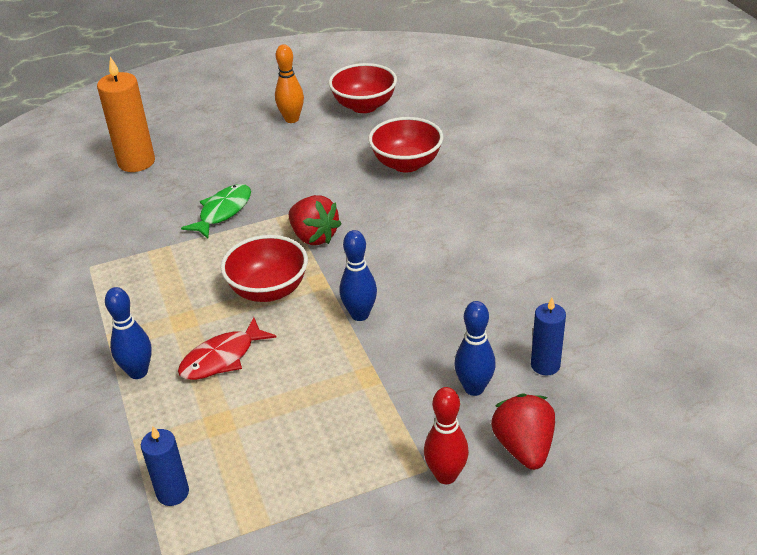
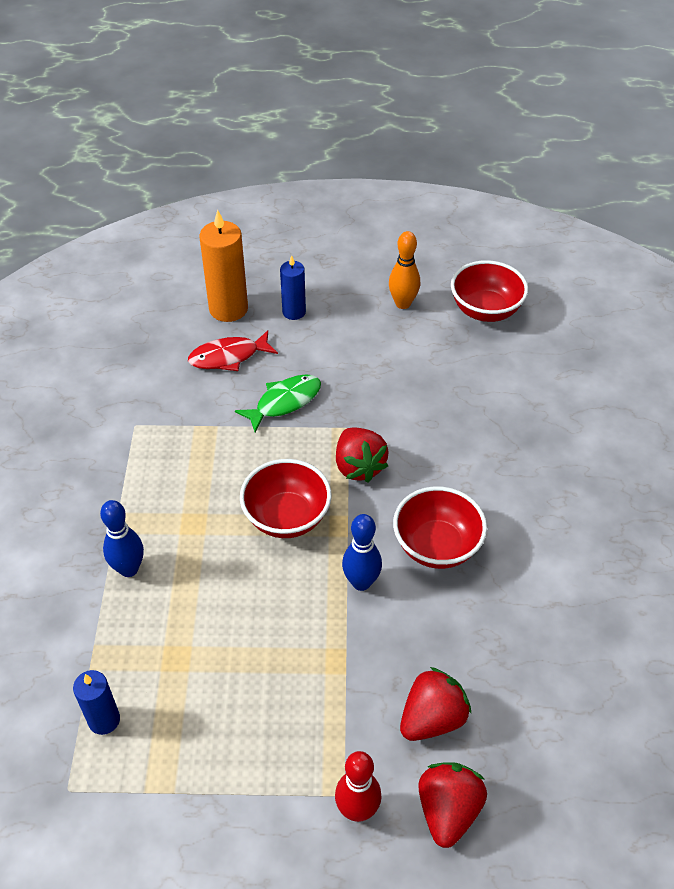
camera: 20 degrees right, 10 degrees up
red fish [178,317,277,380] -> red fish moved to [188,330,278,371]
red bowl [368,117,443,173] -> red bowl moved to [393,486,487,569]
blue bowling pin [454,301,496,396] -> red strawberry [400,667,471,741]
blue candle [531,298,566,376] -> blue candle moved to [280,255,306,320]

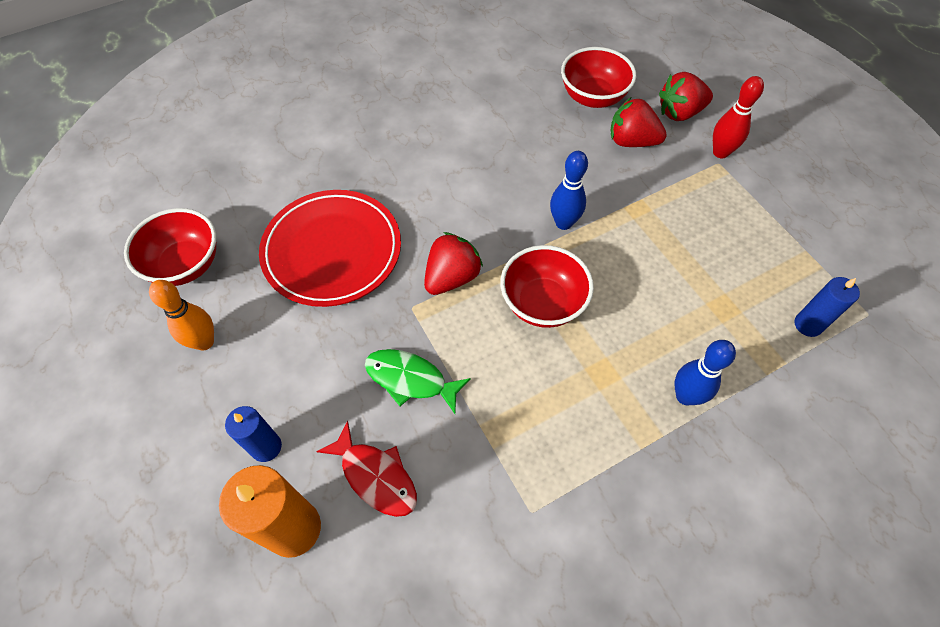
camera: 120 degrees left, 10 degrees up
red bowl [393,486,487,569] -> red bowl moved to [561,47,636,108]
none -> red plate [259,190,401,307]

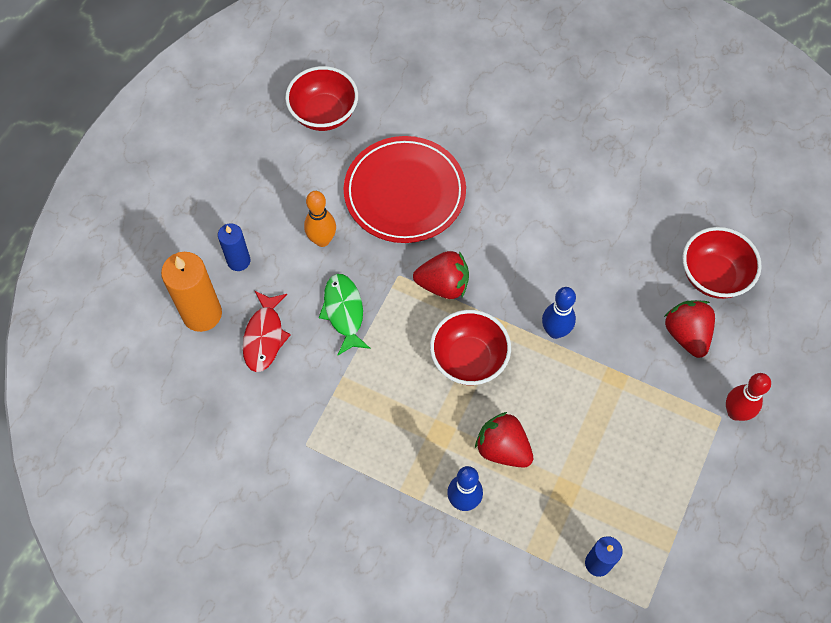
camera: 55 degrees right, 5 degrees up
orange bowling pin [149,280,214,351] -> orange bowling pin moved to [304,191,336,247]
red strawberry [659,72,713,121] -> red strawberry moved to [475,412,533,468]

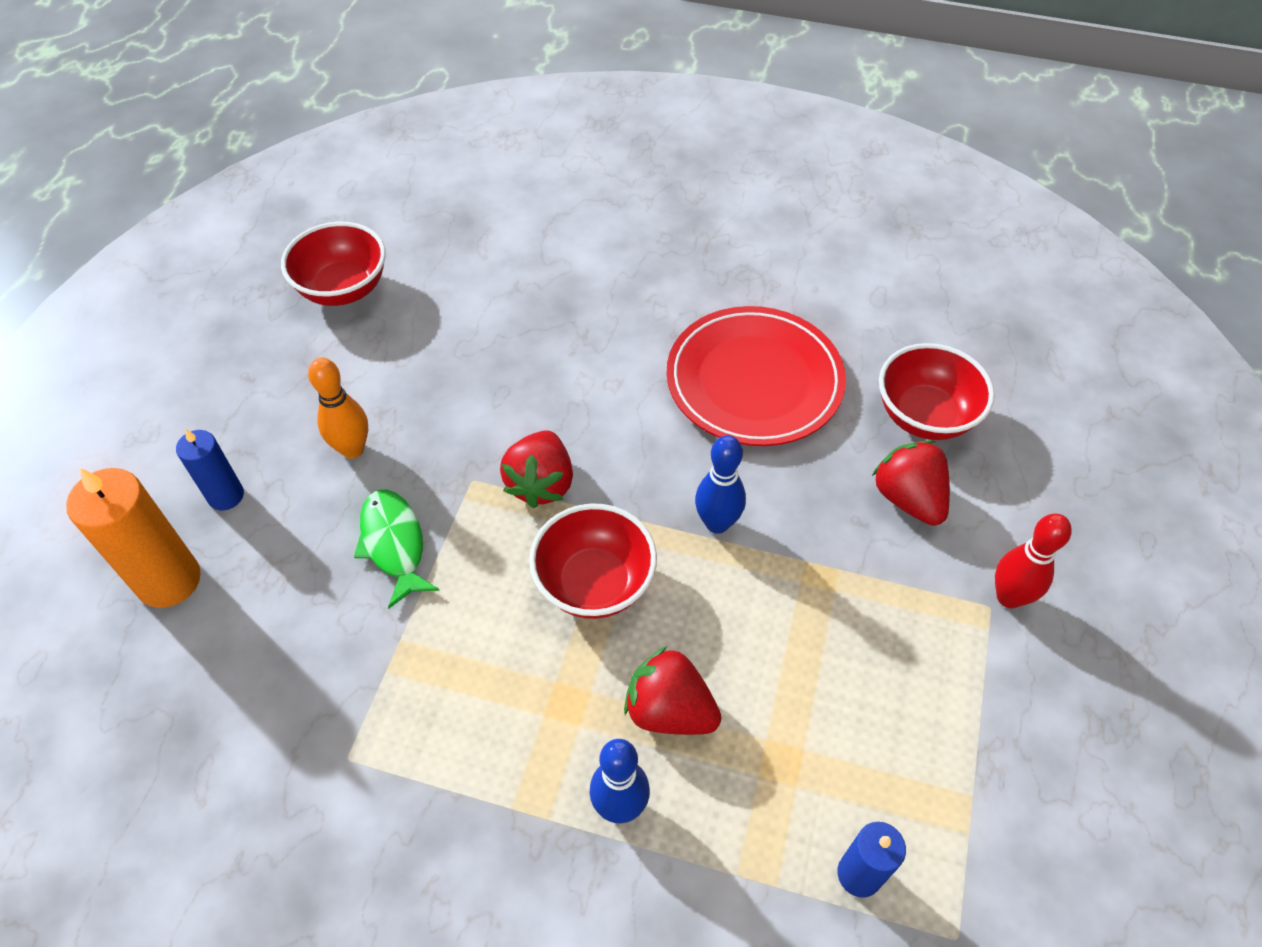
camera: 10 degrees left, 10 degrees down
red fish [242,291,291,372] -> none
red plate [344,136,466,243] -> red plate moved to [666,306,846,446]
red strawberry [413,251,469,299] -> red strawberry turned 105 degrees clockwise [500,430,573,508]

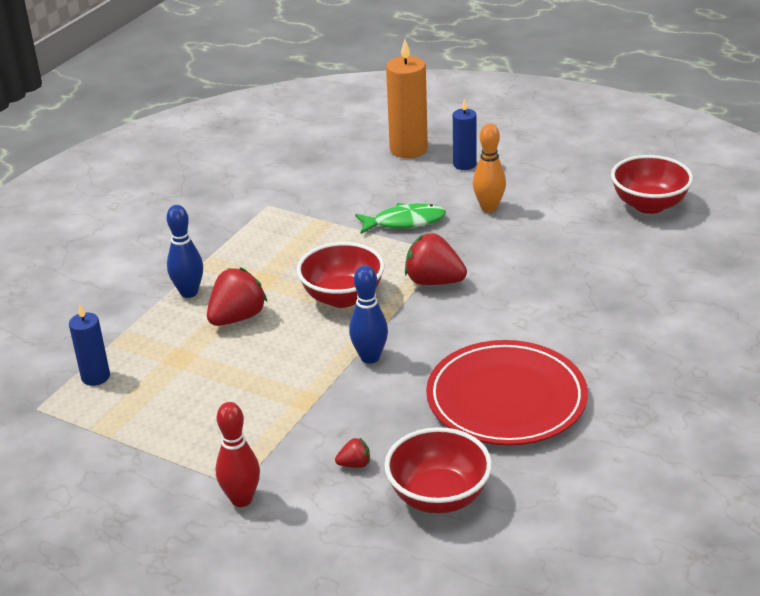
camera: 105 degrees right, 20 degrees down
red strawberry [872,440,950,526] -> red strawberry [335,437,370,468], size x0.48

